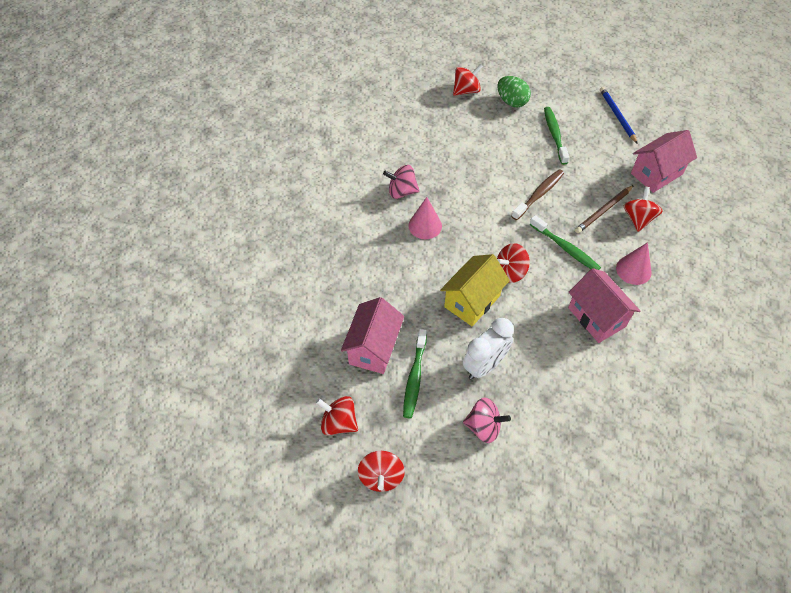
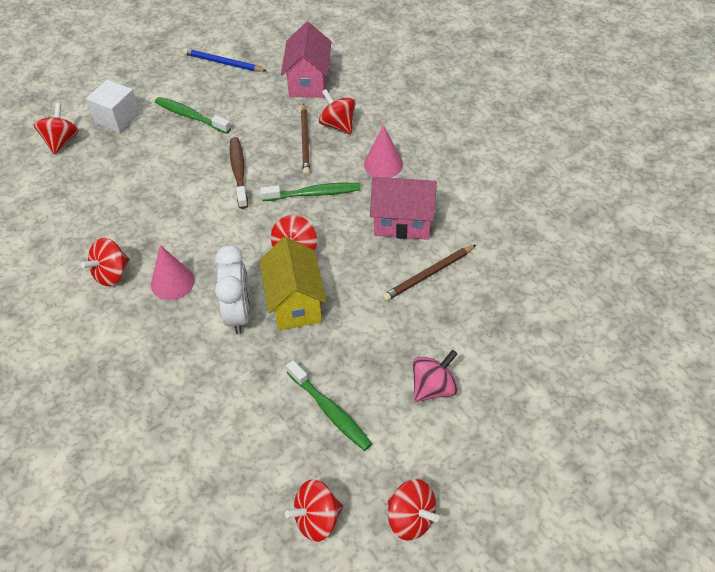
camera: 50 degrees left, 5 degrees down
pink house [341,297,404,374] -> none
pink spinning top [383,165,420,199] -> red spinning top [81,238,130,286]
white clock [463,318,514,380] -> white clock moved to [215,245,250,334]
green egg [497,76,531,107] -> white cube [86,80,140,133]
none -> brown pencil [382,245,476,301]

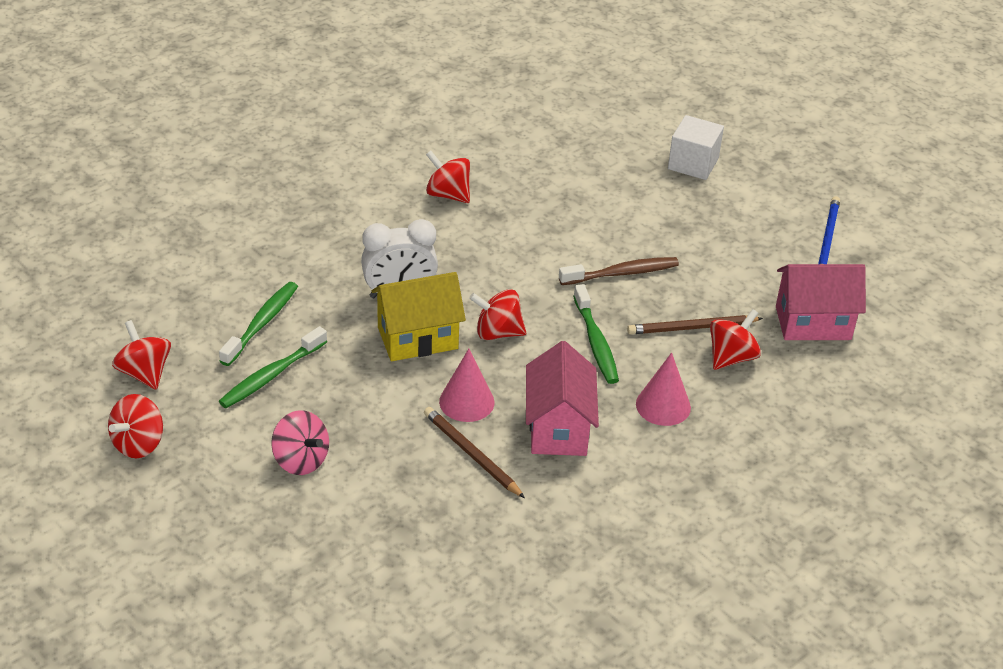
camera: 80 degrees right, 10 degrees down
red spinning top [34,103,79,155] -> none
pink cone [151,245,195,300] -> pink cone moved to [439,349,495,422]
green toothbrush [155,97,231,134] -> green toothbrush moved to [219,282,298,366]

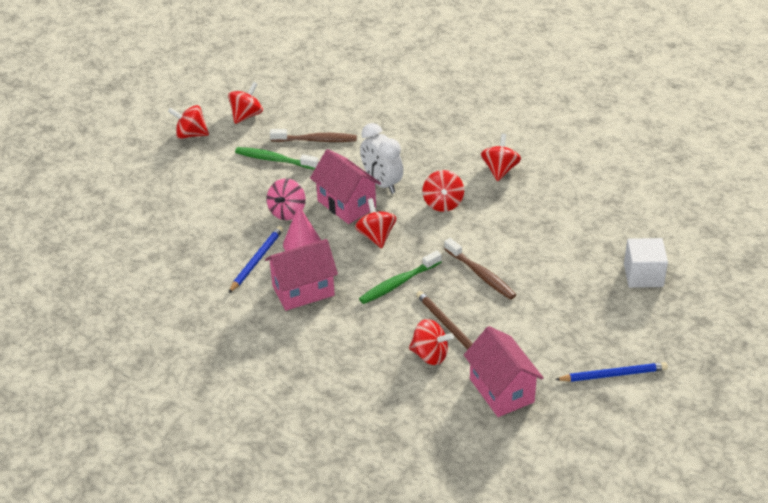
camera: 70 degrees right, 0 degrees up
green toothbrush [219,282,298,366] -> brown toothbrush [270,129,357,142]
pink spinning top [271,410,329,475] -> pink spinning top moved to [267,178,306,220]
yellow house [371,272,466,361] -> pink house [310,149,381,224]
brown pencil [424,407,525,498] -> blue pencil [229,226,283,293]
pink cone [636,353,691,426] -> none
none -> red spinning top [422,170,464,212]

